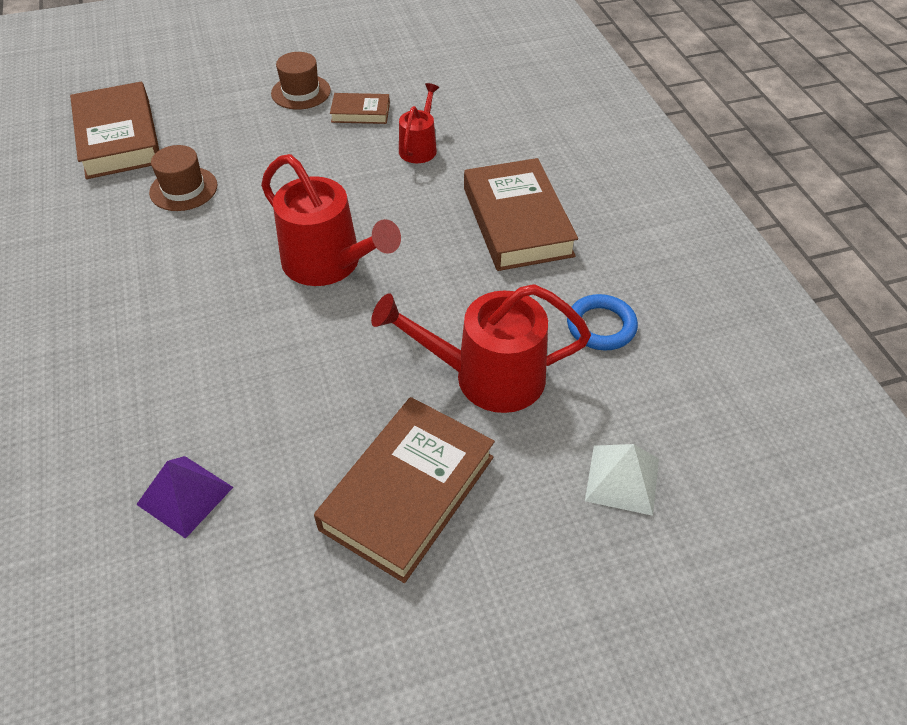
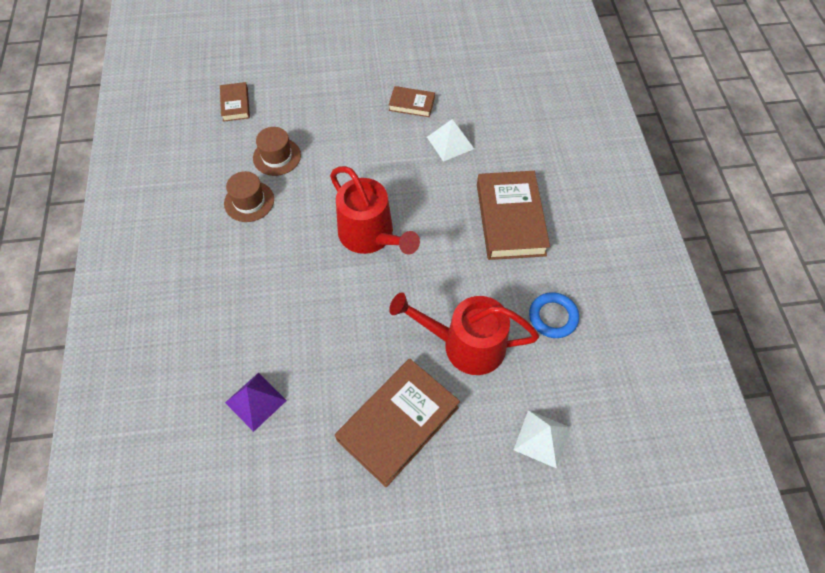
camera: 10 degrees right, 10 degrees up
brown book [70,82,159,179] -> brown book [220,82,250,122], size x0.51
brown hat [271,52,331,110] -> brown hat moved to [224,171,274,222]
red watering can [399,83,439,163] -> white pyramid [427,119,474,162]

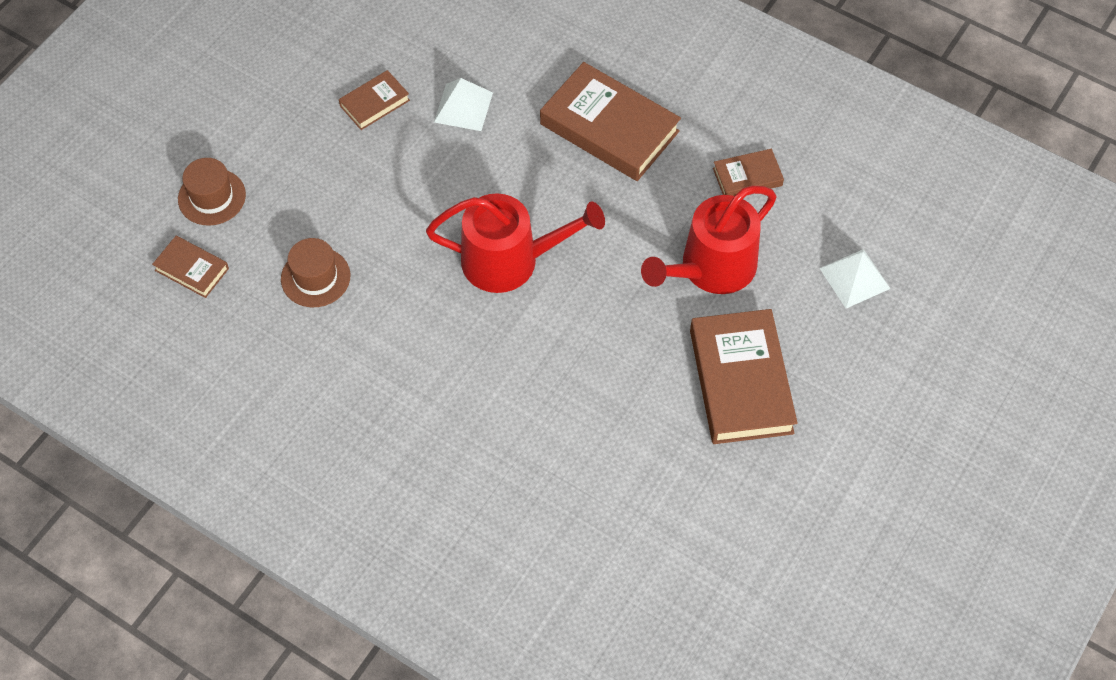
camera: 50 degrees left, 0 degrees up
brown hat [224,171,274,222] -> brown hat moved to [178,158,246,226]
purple pyramid [225,373,287,432] -> none
blue ring [529,292,579,338] -> brown book [713,149,784,196]

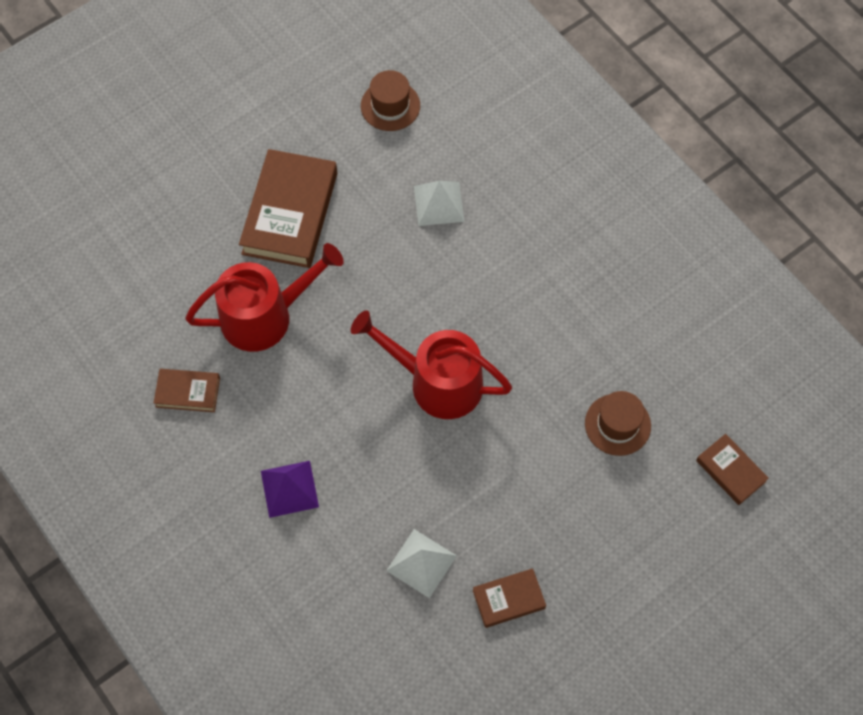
camera: 160 degrees left, 5 degrees up
brown hat [178,158,246,226] -> brown hat moved to [361,70,420,131]
brown book [540,62,681,181] -> purple pyramid [261,461,319,518]
white pyramid [819,249,891,308] -> white pyramid moved to [414,181,464,226]

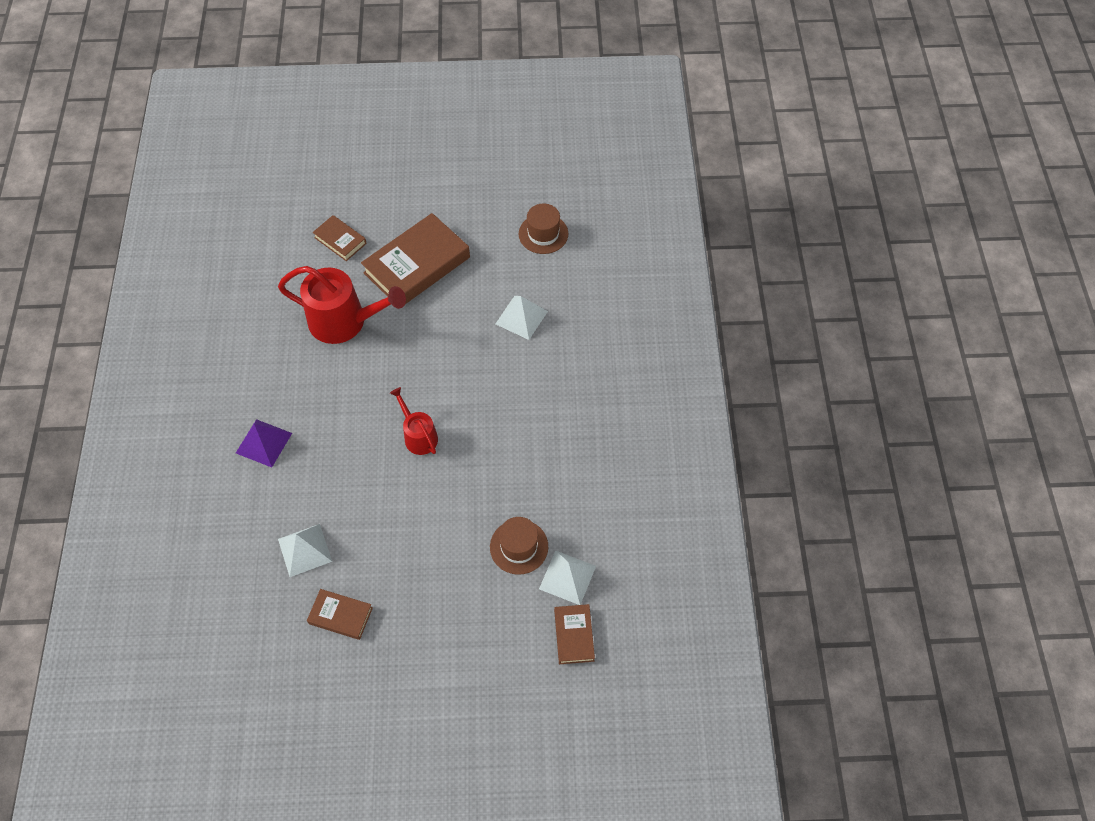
camera: 35 degrees right, 5 degrees down
brown book [154,369,220,412] -> brown book moved to [313,215,367,261]
red watering can [351,310,512,419] -> red watering can [390,387,438,455], size x0.55
none -> white pyramid [539,550,596,605]

